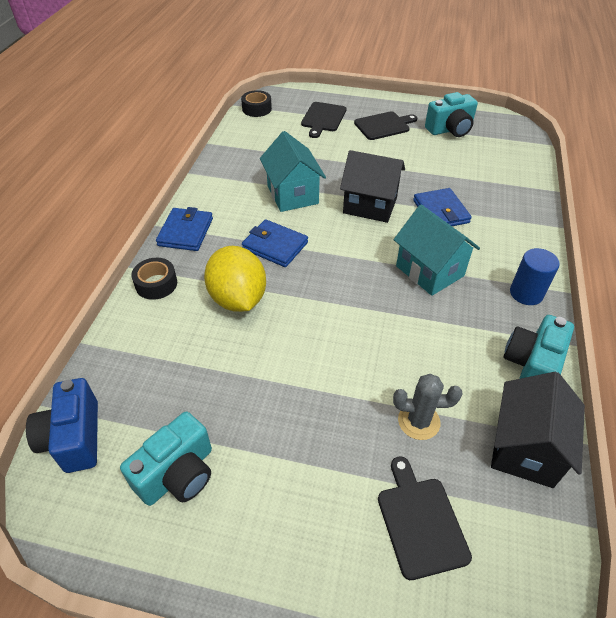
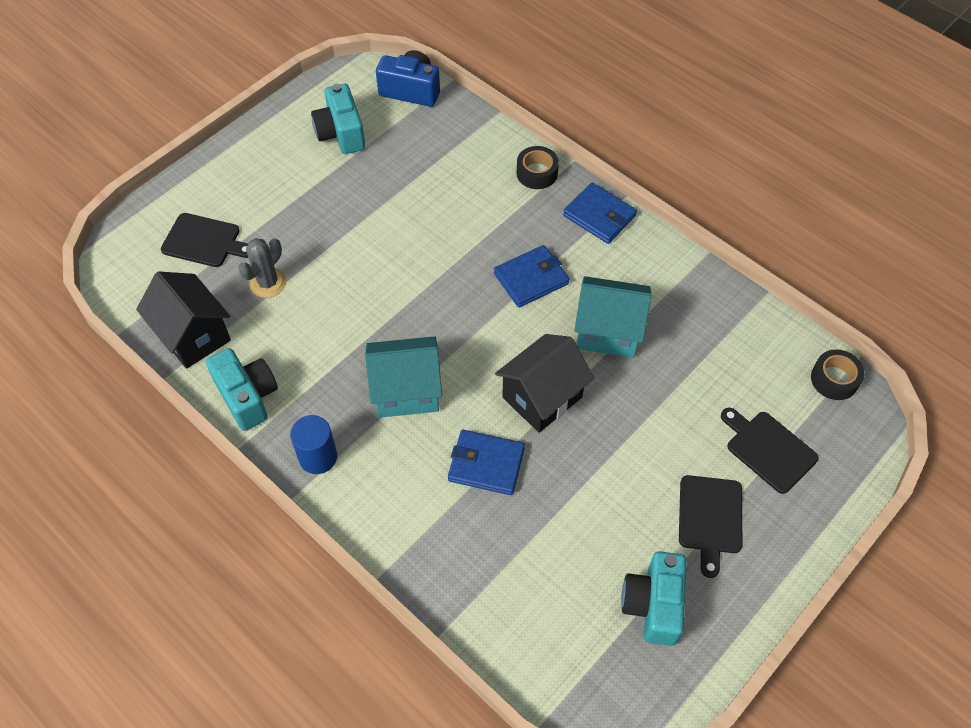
camera: 120 degrees right, 10 degrees up
yellow lemon [204,246,266,312] -> none

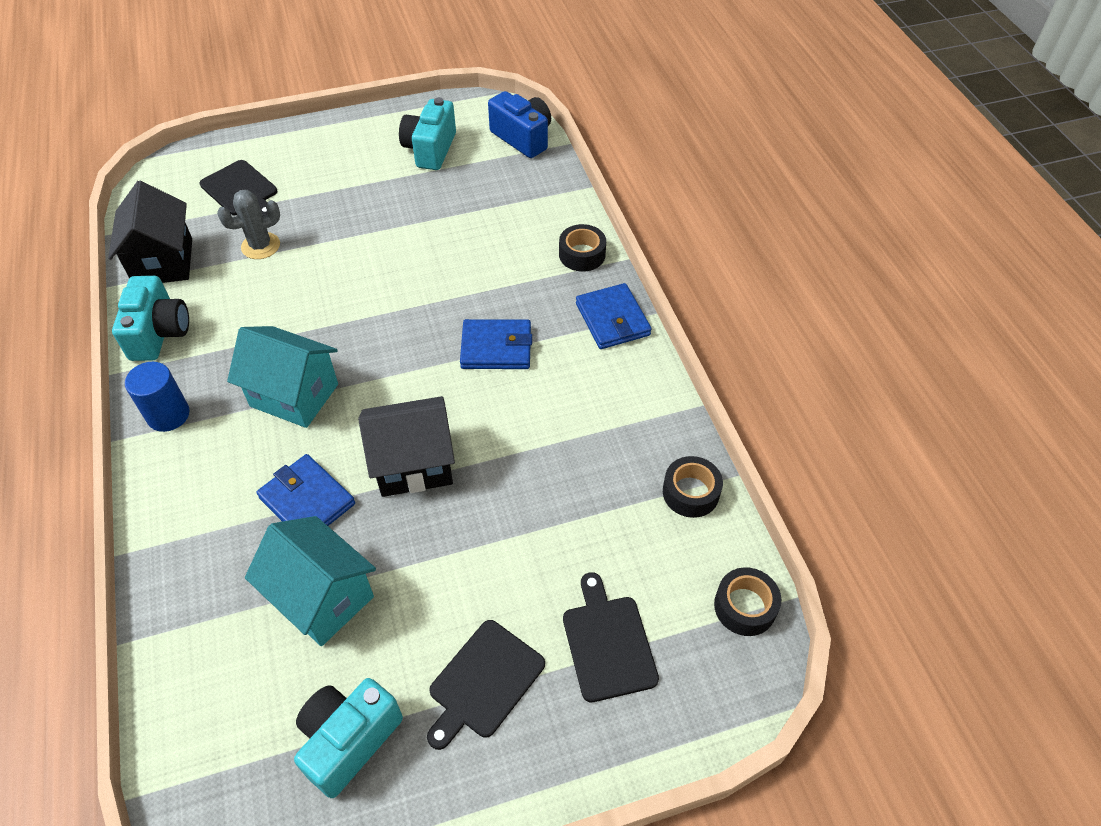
camera: 30 degrees right, 5 degrees down
turquoise house [574,276,652,358] -> turquoise house moved to [245,516,376,646]
none -> black tape [663,456,723,518]

